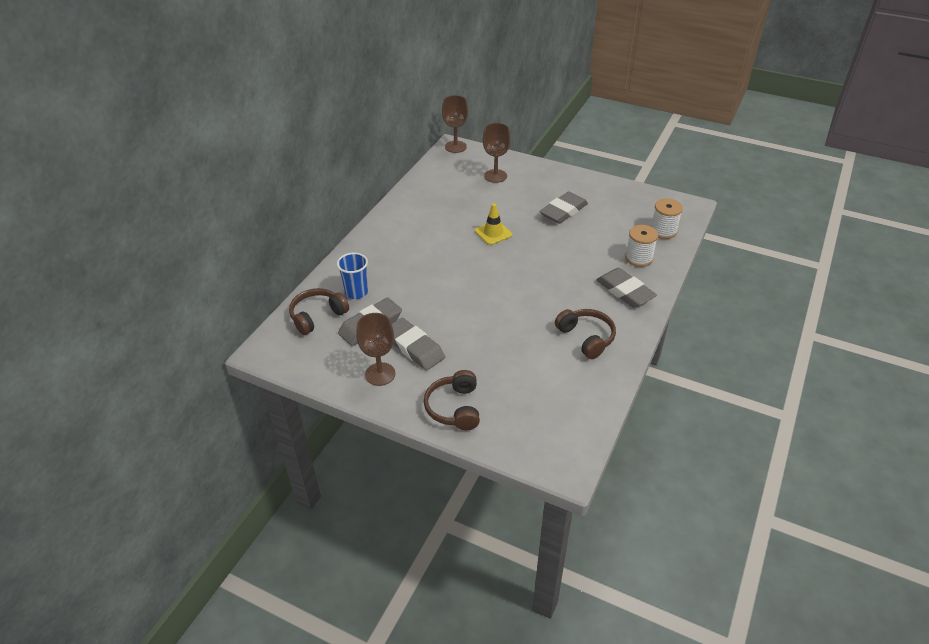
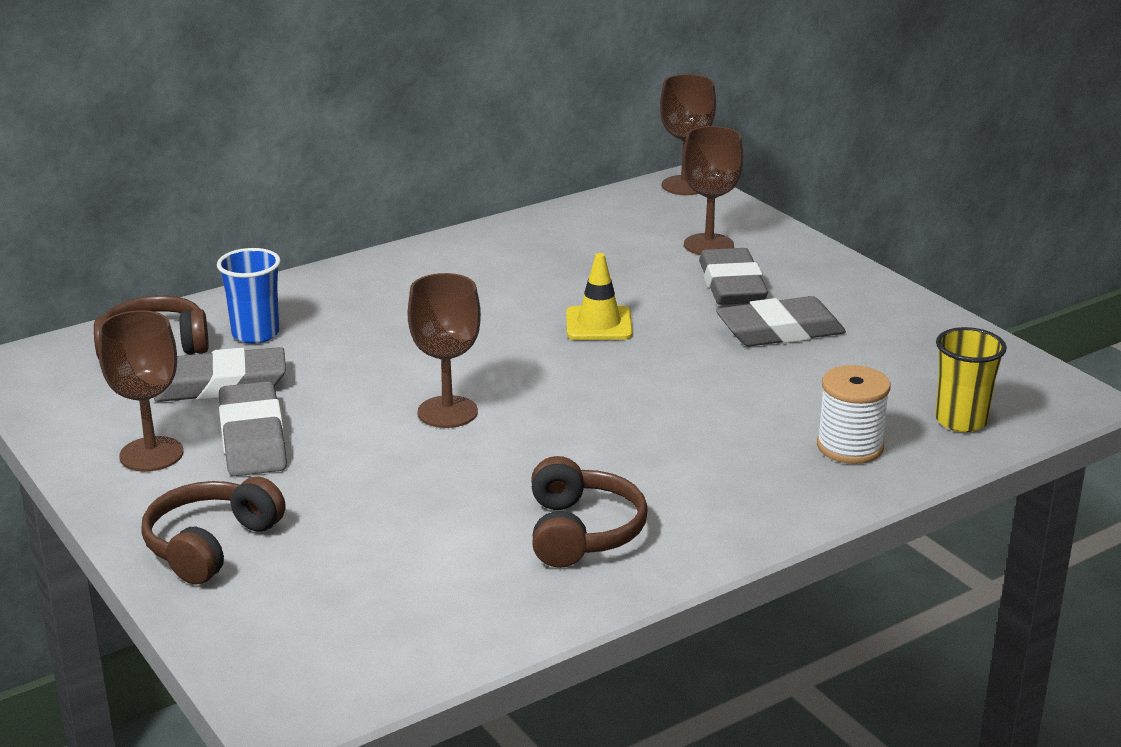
camera: 30 degrees right, 15 degrees down
grey eraser [596,268,657,308] -> grey eraser moved to [699,248,768,305]
white spool [651,198,683,239] -> yellow cup [935,327,1007,432]
none -> brown goblet [408,273,481,428]

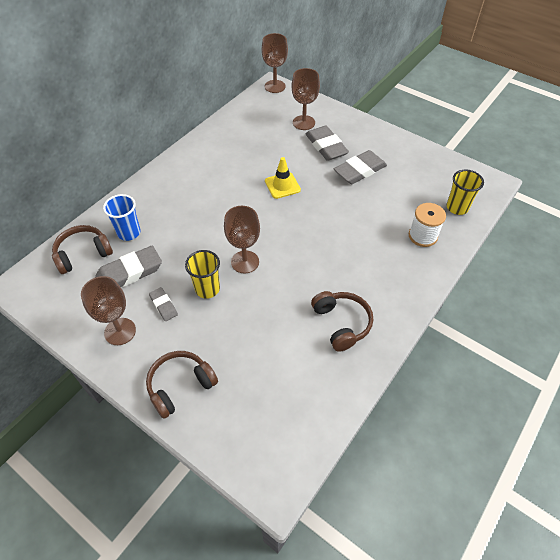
camera: 20 degrees left, 25 degrees up
brown headphones [141,476,286,585] -> brown headphones turned 45 degrees clockwise [146,351,218,419]
grey eraser [219,381,287,476] -> grey eraser [149,287,178,321], size x0.54
none -> yellow cup [185,250,220,299]

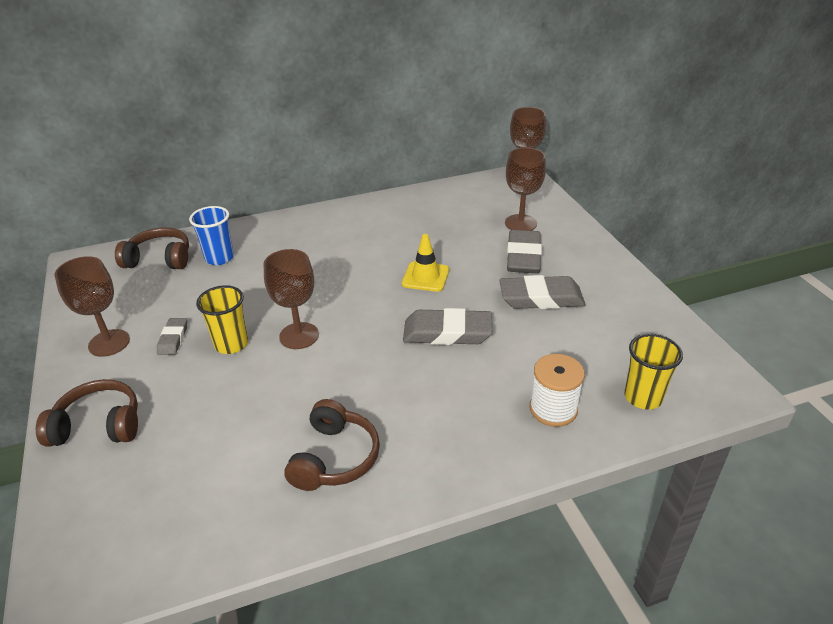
camera: 35 degrees right, 15 degrees down
grey eraser [95,246,162,287] -> grey eraser moved to [403,308,492,345]

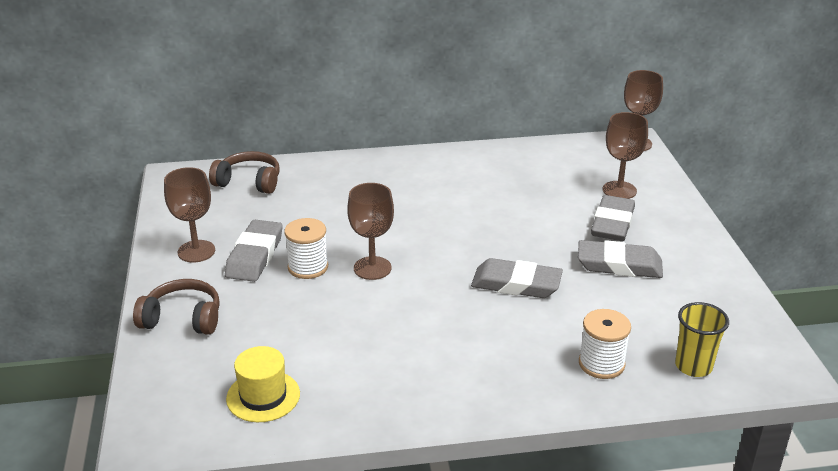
camera: 10 degrees right, 5 degrees down
grey eraser [157,318,187,355] -> grey eraser [225,220,283,282], size x1.87
blue cup [189,206,234,265] -> none
yellow cup [196,285,248,354] -> white spool [284,218,328,279]
brown headphones [284,399,380,491] -> none
yellow traffic cone [402,234,449,292] -> none
none -> yellow hat [226,346,300,422]

